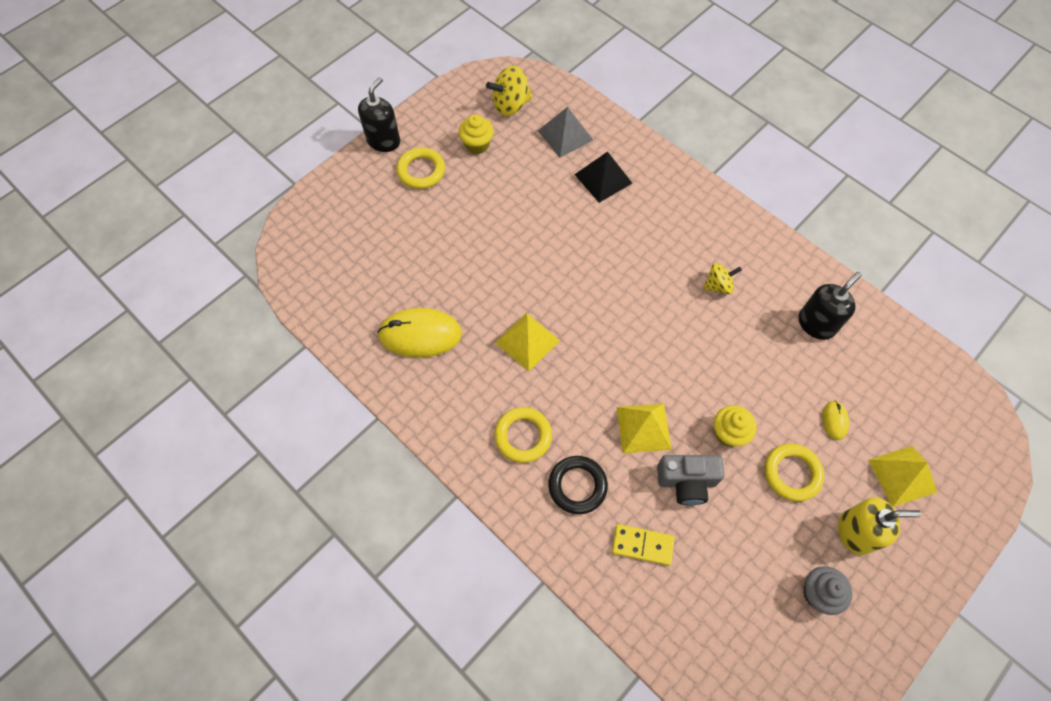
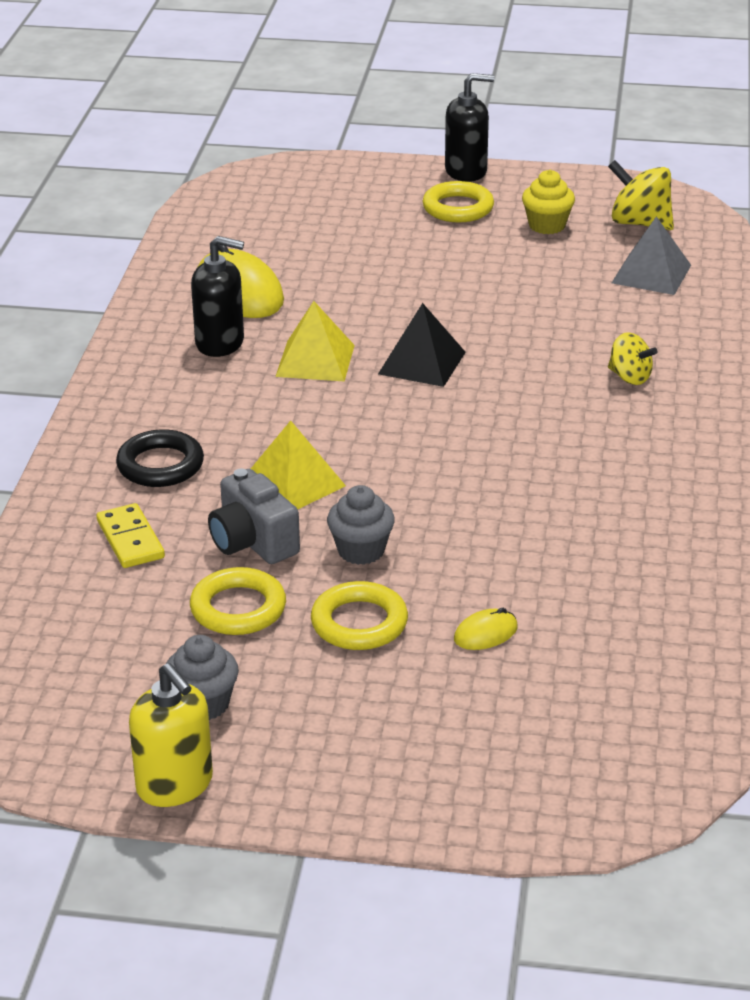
camera: 55 degrees right, 30 degrees down
yellow ring [494,407,552,463] -> yellow ring moved to [190,567,286,635]
black pyramid [574,152,632,203] -> black pyramid moved to [378,303,466,387]
yellow spinning top [703,263,742,294] -> yellow spinning top moved to [608,332,657,385]
yellow cupcake [714,405,757,447] -> grey cupcake [327,485,395,565]
black soap dispenser [799,272,862,340] -> black soap dispenser moved to [191,236,244,357]
yellow soap dispenser [838,497,921,555] -> yellow soap dispenser moved to [129,663,213,807]
yellow pyramid [868,446,937,507] -> none

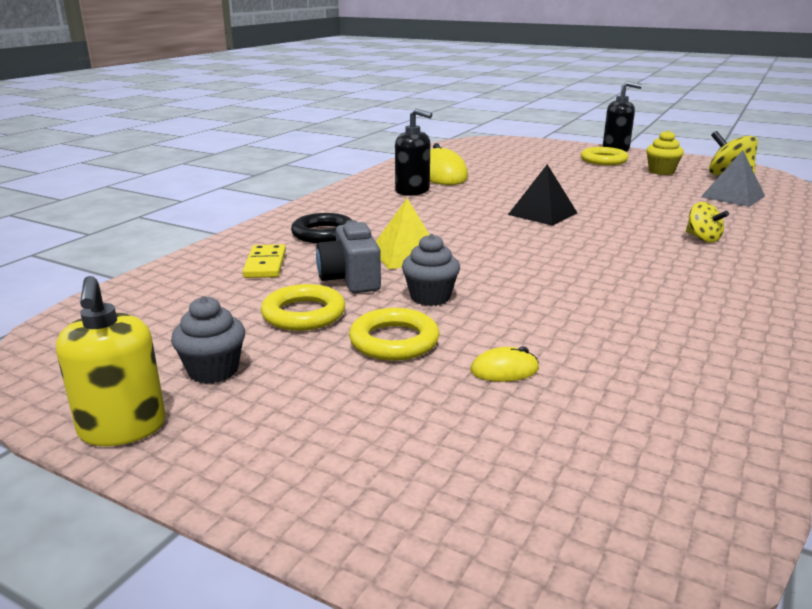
camera: 20 degrees right, 10 degrees down
yellow pyramid [275,301,355,381] -> none

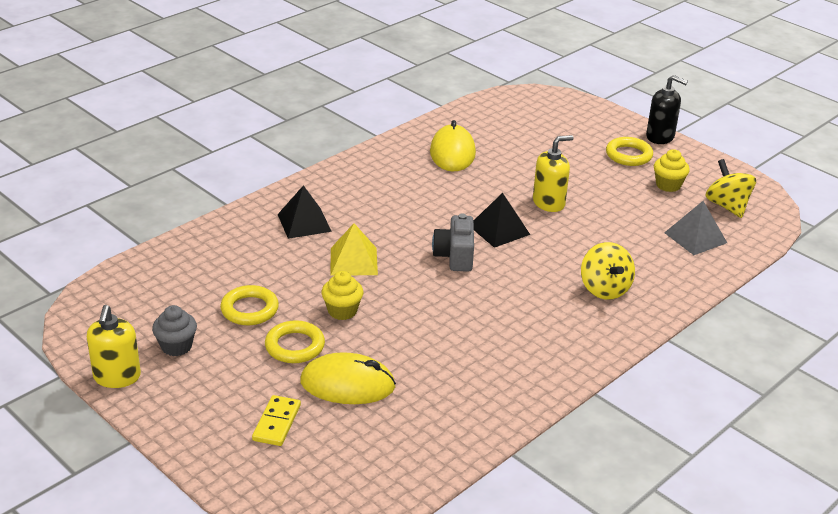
camera: 15 degrees right, 10 degrees up
yellow domino [243,244,286,278] -> yellow domino moved to [252,395,301,446]
black ring [291,213,352,243] -> black pyramid [277,185,332,239]
grey camera [316,220,381,293] -> grey camera moved to [432,213,474,272]
black soap dispenser [395,108,432,196] -> none
grey cupcake [402,234,460,306] -> yellow cupcake [321,271,363,320]
yellow mouse [471,347,539,382] -> yellow mouse [300,352,396,404], size x2.14
yellow spinning top [686,202,729,243] -> yellow spinning top [581,242,635,300], size x1.56
none -> yellow soap dispenser [533,135,573,212]

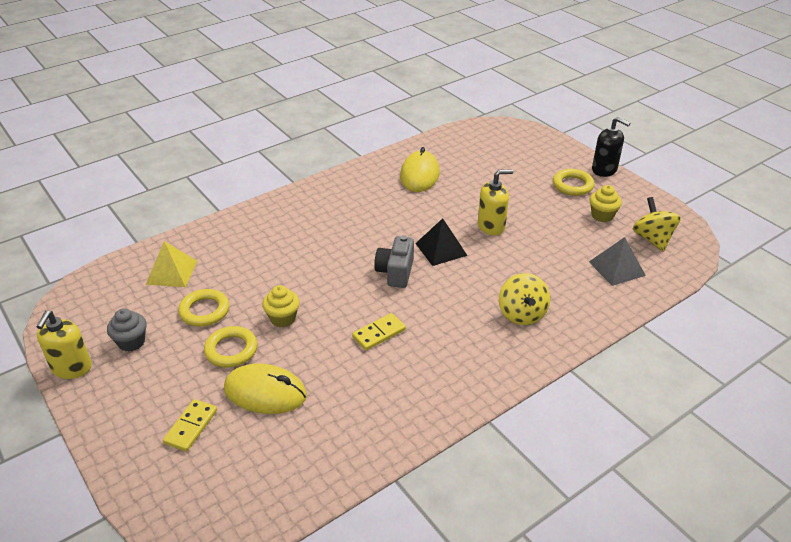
camera: 10 degrees right, 5 degrees up
black pyramid [277,185,332,239] -> none
yellow pyramid [331,223,378,276] -> yellow pyramid moved to [146,241,197,287]
none -> yellow domino [352,313,406,350]

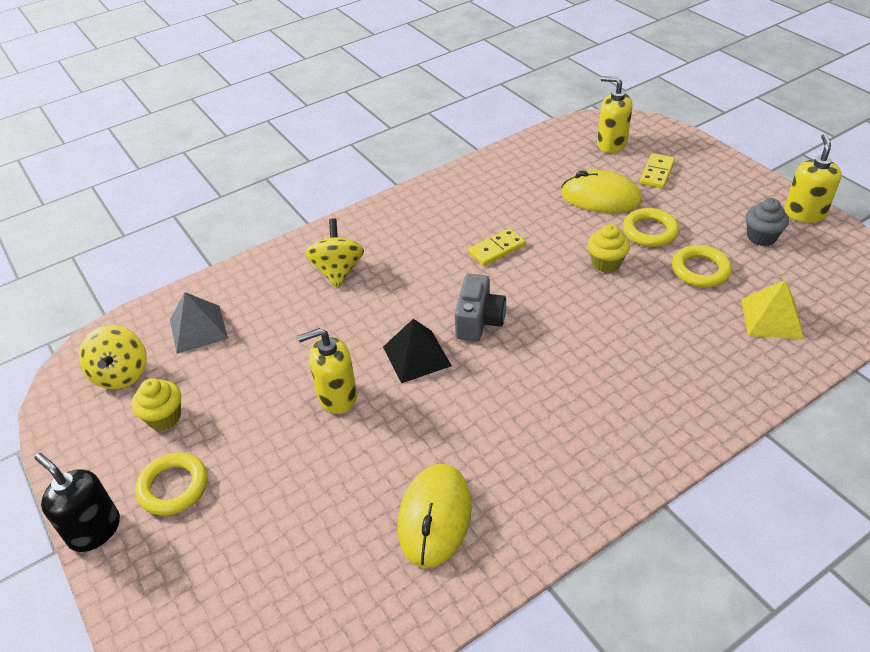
camera: 175 degrees left, 5 degrees up
none -> yellow soap dispenser [597,76,633,153]

